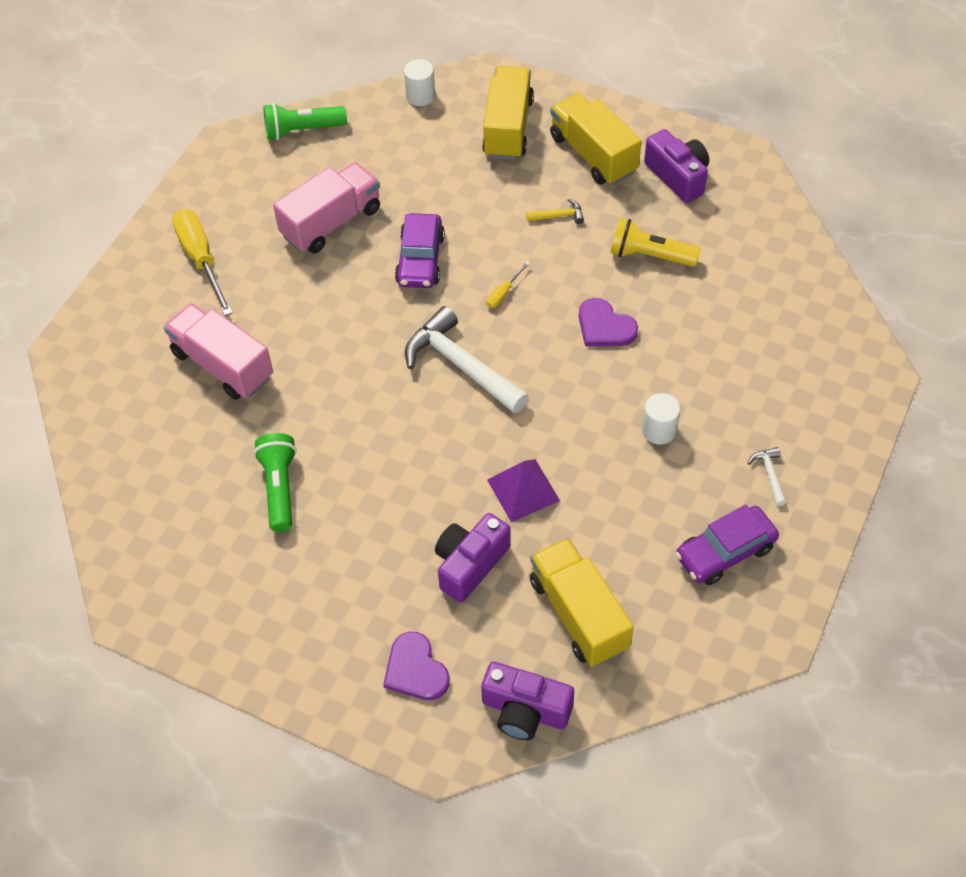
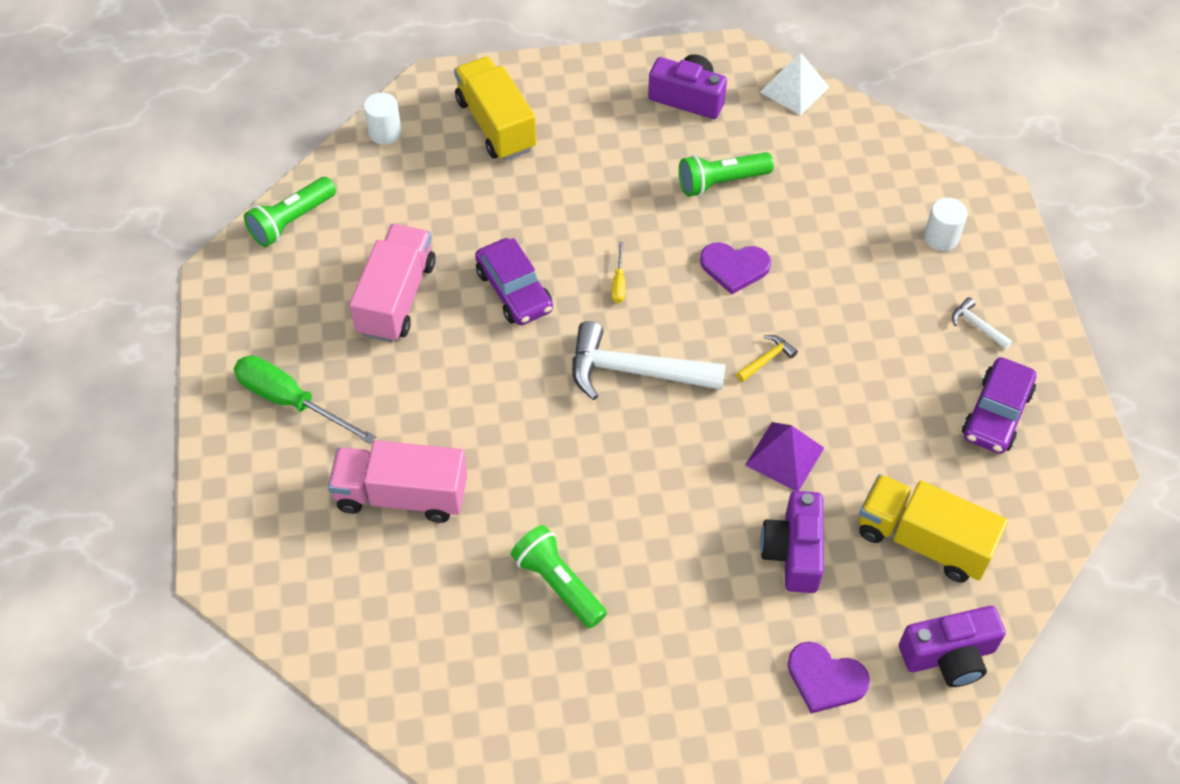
camera: 35 degrees left, 0 degrees up
yellow screwdriver [172,209,233,316] -> green screwdriver [234,355,377,445]
yellow hammer [526,198,584,224] -> yellow hammer moved to [736,335,798,382]
yellow truck [550,93,641,185] -> none
yellow flashlight [610,218,701,267] -> green flashlight [679,152,774,197]
white cylinder [642,393,680,445] -> white cylinder moved to [924,198,968,251]
none -> white pyramid [760,53,829,116]

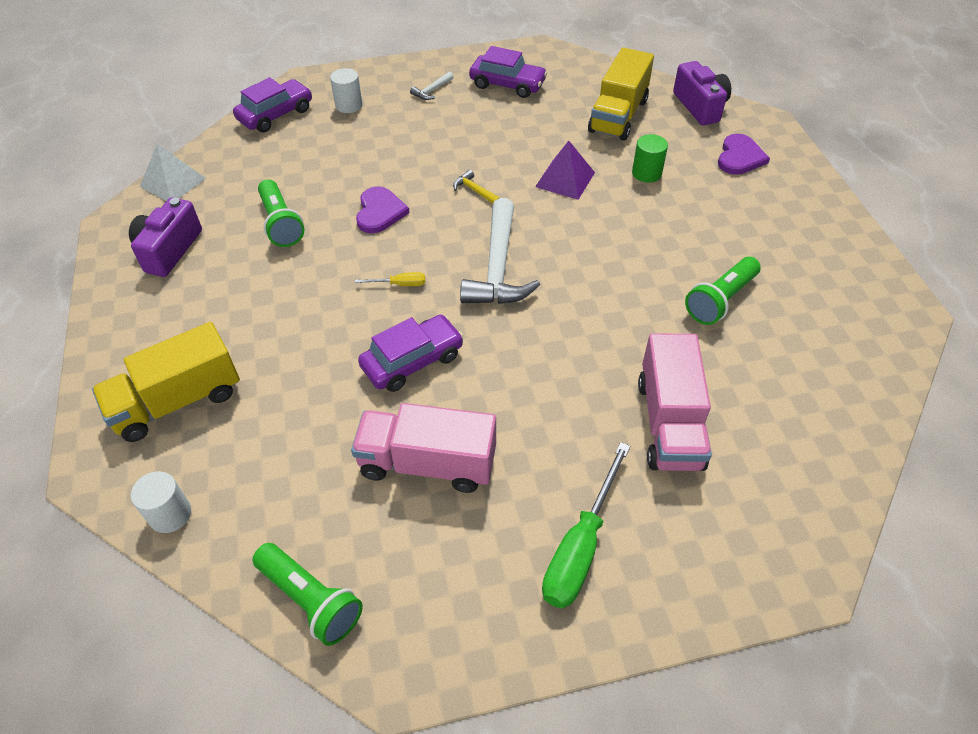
camera: 95 degrees left, 5 degrees down
purple camera [760,491,824,593] -> green cylinder [632,134,668,183]
none -> purple car [233,77,312,132]

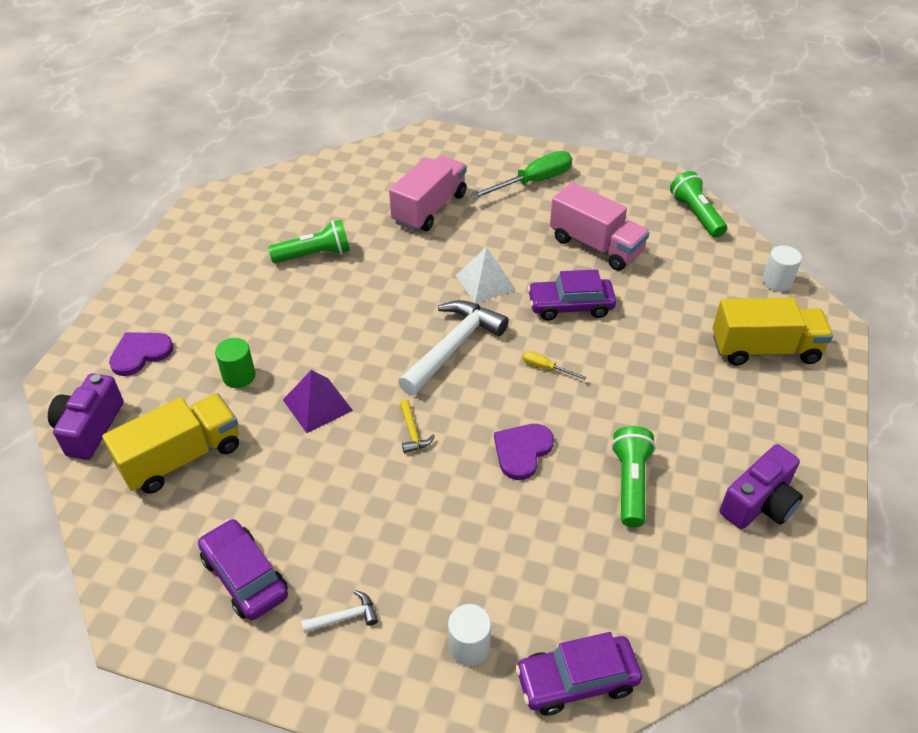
camera: 150 degrees left, 5 degrees down
white pyramid [140,144,206,201] -> white pyramid moved to [455,247,516,303]

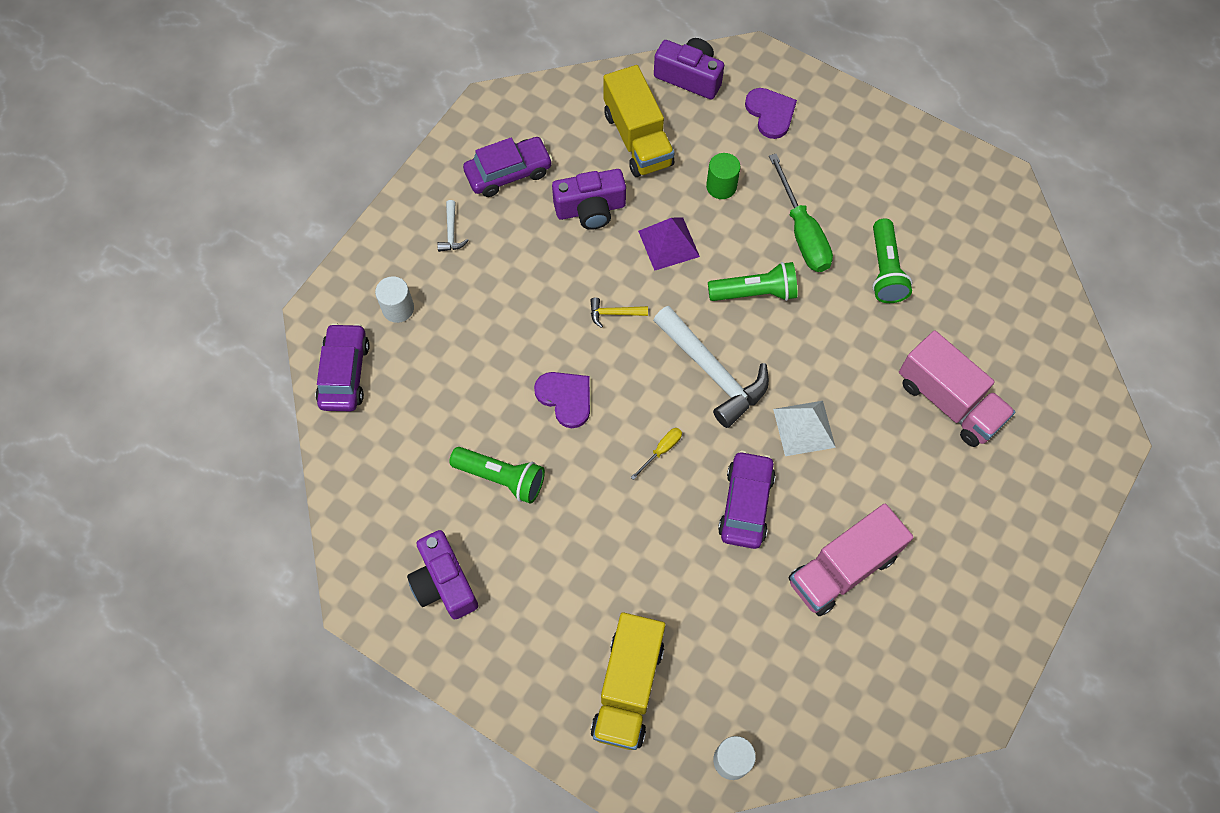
camera: 105 degrees right, 20 degrees up
green screwdriver [471,151,572,199] -> green screwdriver moved to [769,154,833,272]
green flashlight [670,171,727,238] -> green flashlight moved to [708,262,797,301]
none -> purple camera [552,169,626,230]

